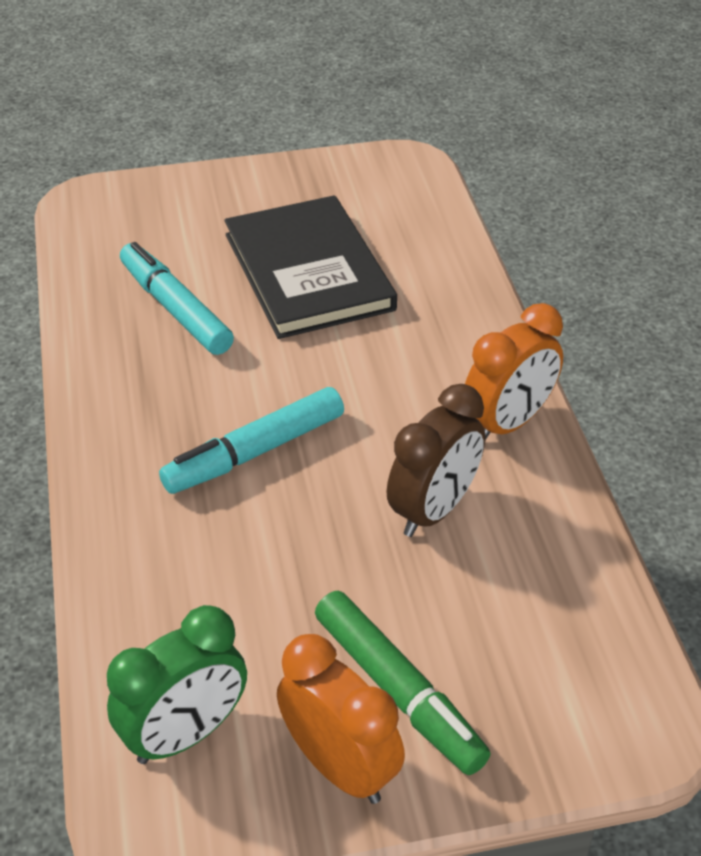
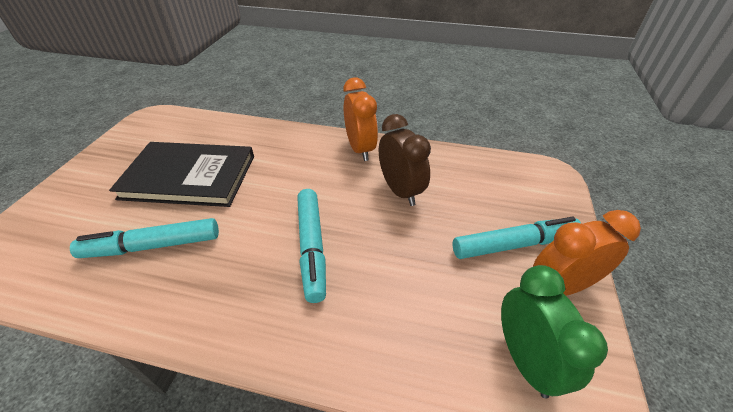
camera: 65 degrees left, 0 degrees up
green marker [315,591,491,775] -> turquoise marker [452,217,582,259]

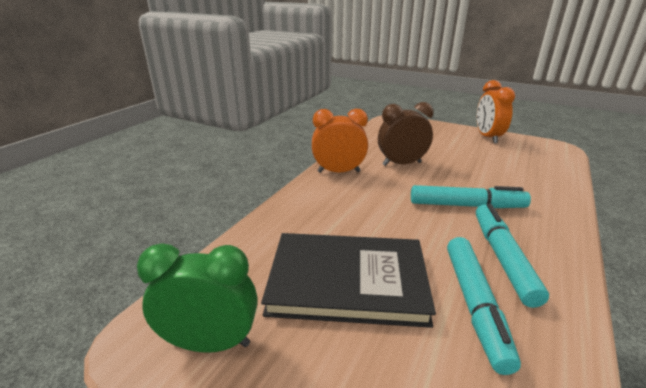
camera: 75 degrees left, 15 degrees down
black book [109,142,254,207] -> black book turned 75 degrees clockwise [261,233,436,328]
turquoise marker [452,217,582,259] -> turquoise marker moved to [476,203,549,308]
green clock [501,265,608,399] -> green clock moved to [137,243,258,353]

